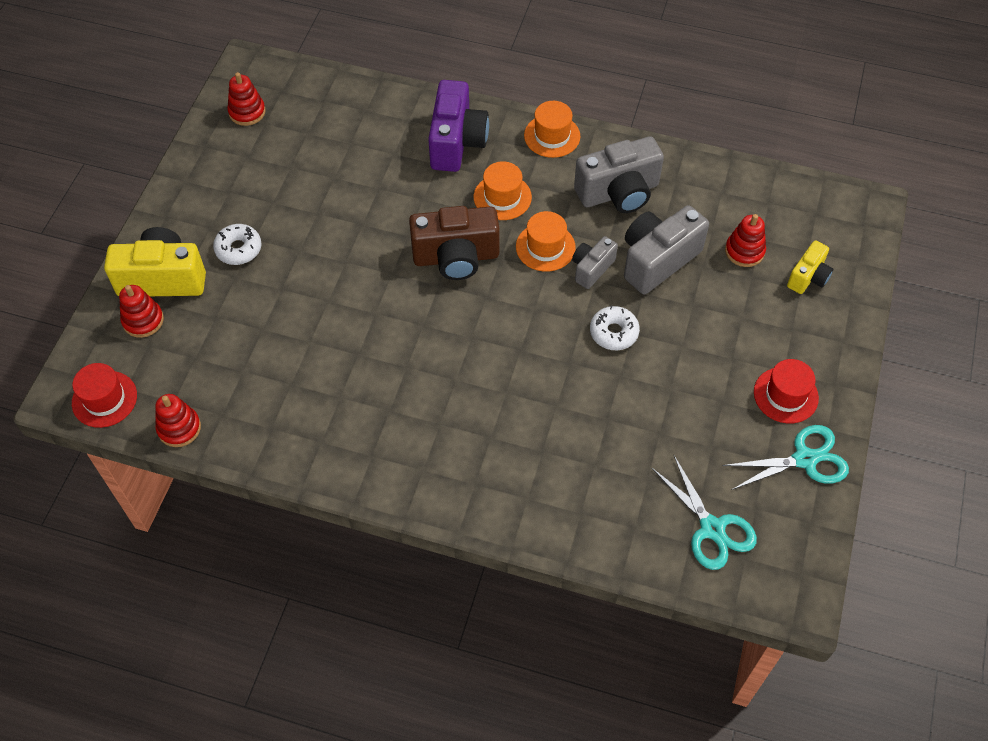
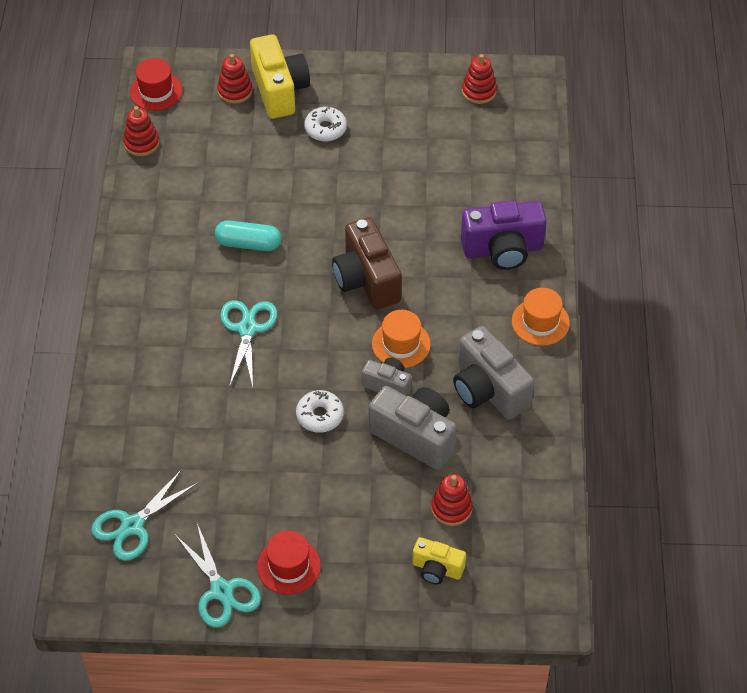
camera: 75 degrees right, 5 degrees down
orange hat [474,162,532,220] -> none
none -> turquoise capsule [215,220,281,251]
none -> turquoise scissors [220,300,277,387]

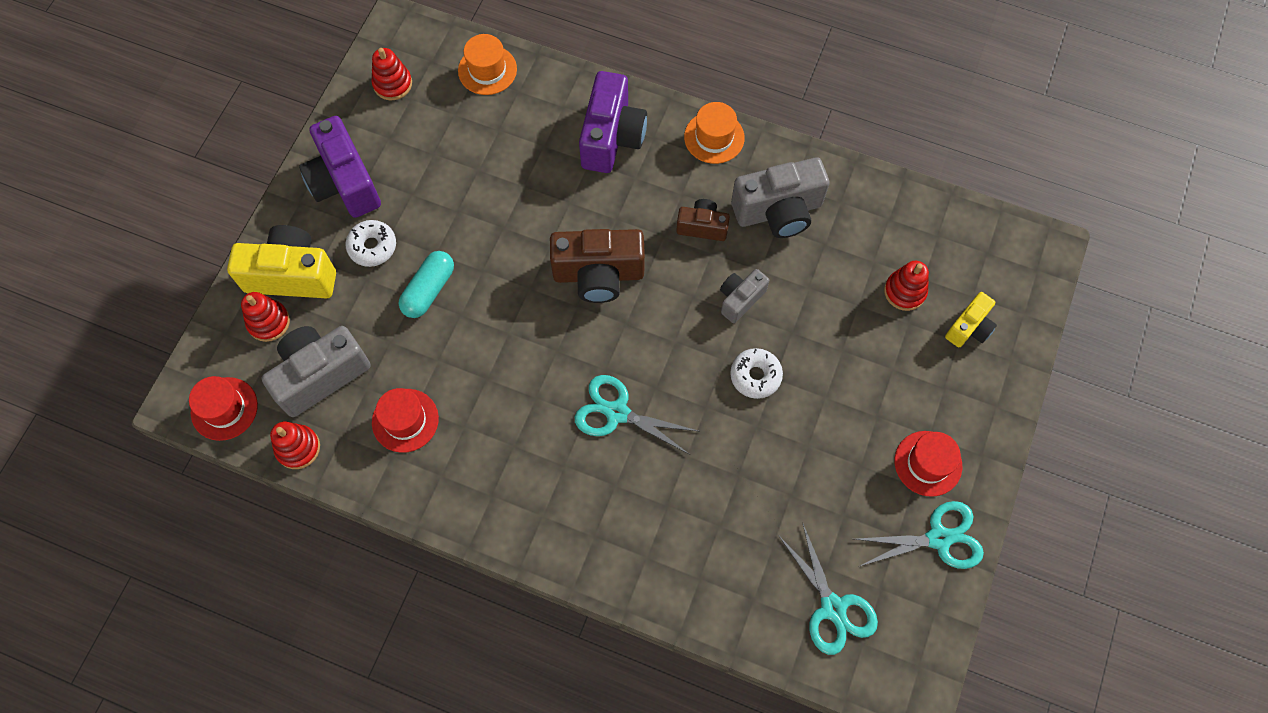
camera: 70 degrees left, 15 degrees up
turquoise capsule [215,220,281,251] -> turquoise capsule moved to [399,251,454,318]
grey camera [369,386,457,470] -> grey camera moved to [262,326,371,417]
orange hat [372,310,431,368] -> orange hat moved to [458,34,517,95]
none -> purple camera [299,116,381,218]
none -> red hat [372,388,439,453]
none -> brown camera [676,199,730,241]

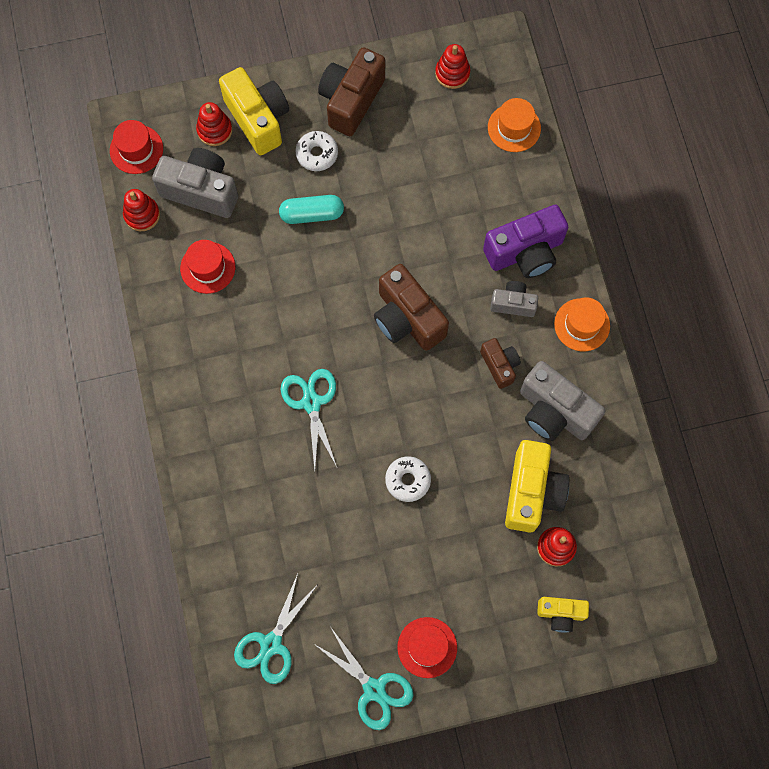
camera: 55 degrees right, 5 degrees up
purple camera [299,116,381,218] -> brown camera [318,47,385,136]
grey camera [720,269,769,323] -> grey camera moved to [490,281,538,317]
none -> yellow camera [505,440,569,533]

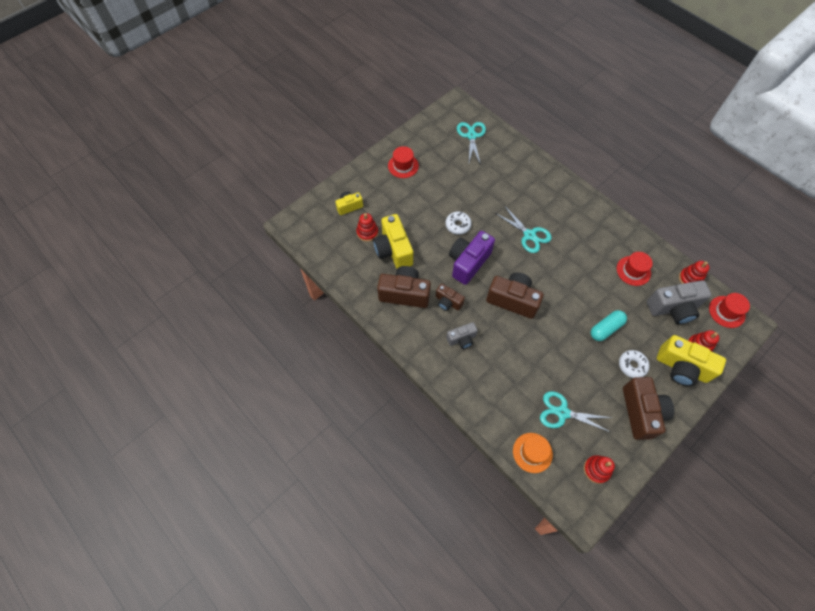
camera: 150 degrees right, 10 degrees down
turquoise scissors [314,628,414,730] -> turquoise scissors moved to [540,391,612,432]
purple camera [483,205,568,278] -> purple camera moved to [449,231,495,285]
grey camera [520,361,606,441] -> brown camera [377,266,431,308]
orange hat [554,297,610,351] -> none

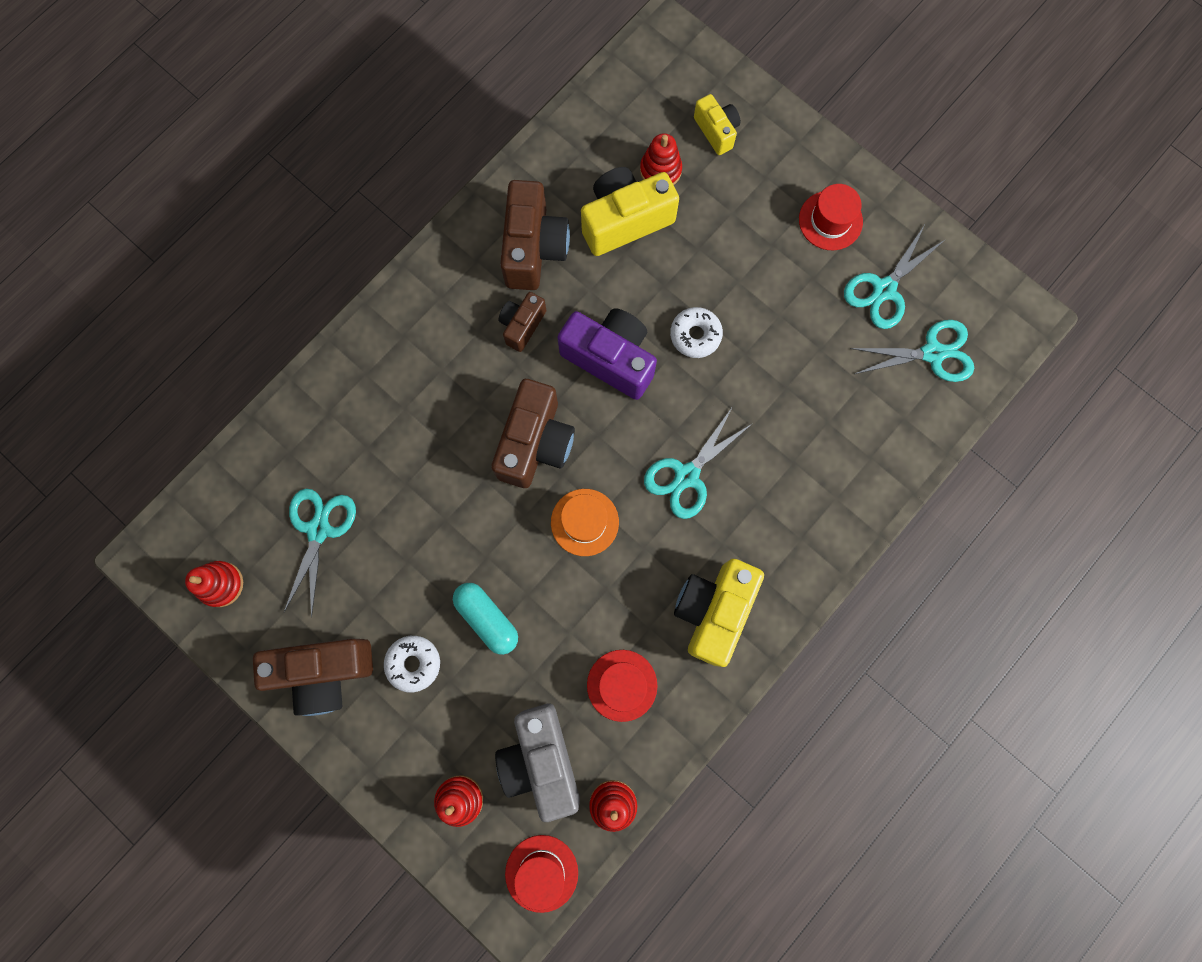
camera: 85 degrees right, 15 degrees up
grey camera [446,322,478,349] -> none
orange hat [513,433,553,473] -> orange hat moved to [551,489,619,556]
yellow camera [657,335,726,386] -> yellow camera moved to [674,559,764,667]
none -> turquoise scissors [844,225,946,329]

